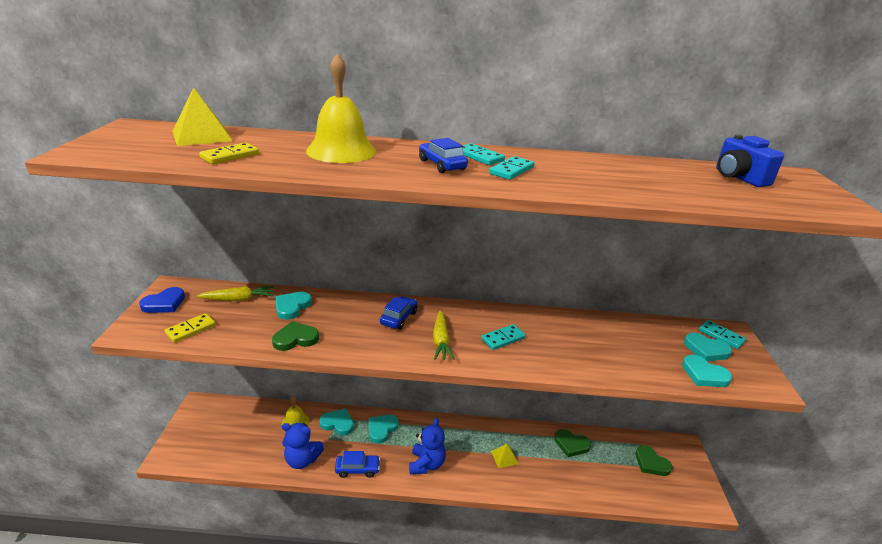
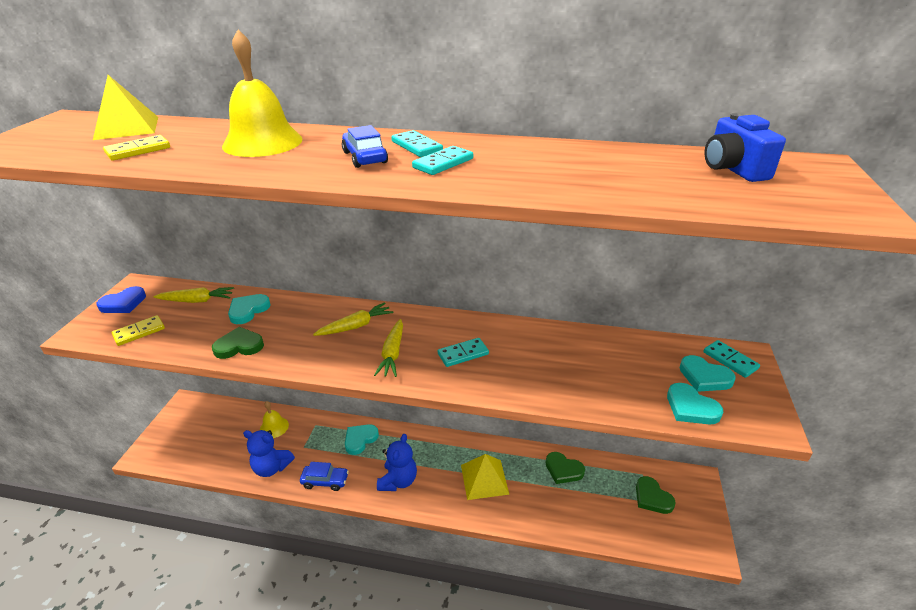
camera: 10 degrees right, 5 degrees up
turquoise heart [319,408,354,435] -> none
blue car [380,296,417,329] -> yellow carrot [313,302,394,336]
yellow pyramid [491,444,518,468] -> yellow pyramid [461,454,510,500], size x1.77

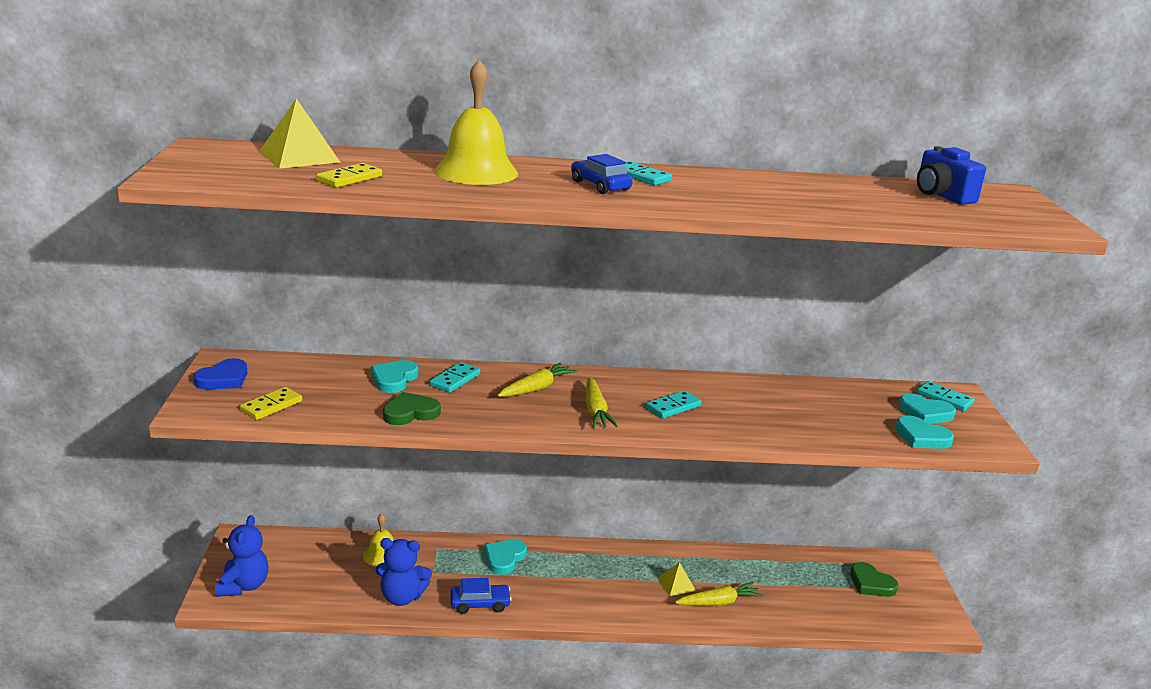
camera: 15 degrees left, 10 degrees down
yellow carrot [153,287,234,303] -> yellow carrot moved to [675,582,763,606]
blue teddy bear [377,434,417,491] -> blue teddy bear moved to [215,515,269,597]
turquoise domino [412,146,473,175] -> turquoise domino moved to [430,362,480,393]
yellow pyramid [461,454,510,500] -> yellow pyramid [657,562,696,596], size x0.57
green heart [545,452,585,484] -> none

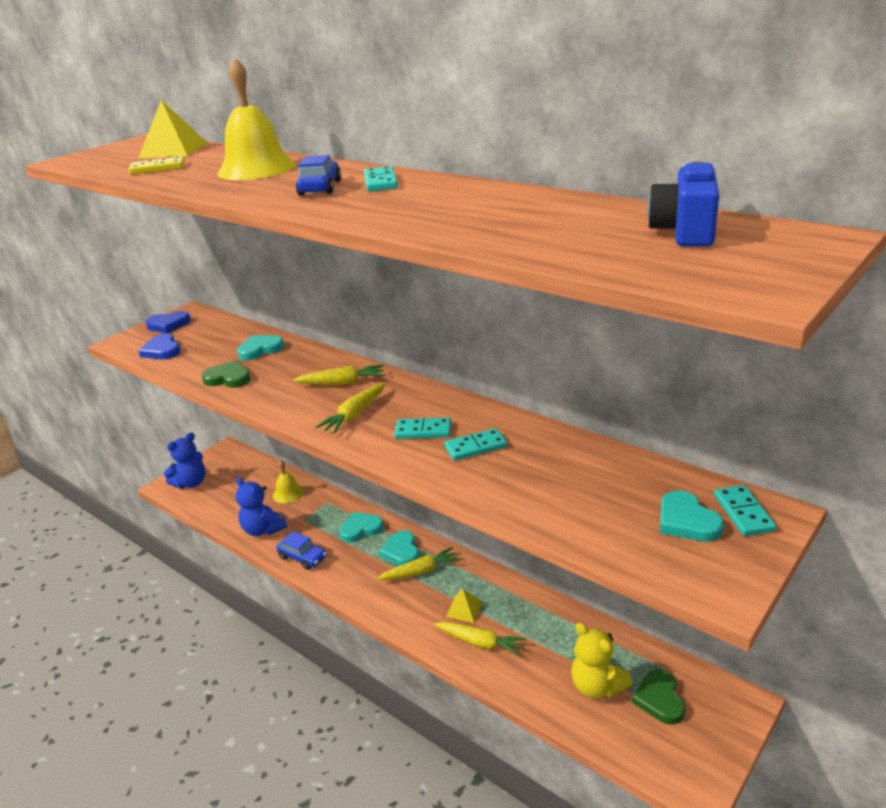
camera: 45 degrees right, 5 degrees up
yellow domino [240,387,302,420] -> blue heart [139,334,181,359]
turquoise domino [430,362,480,393] -> turquoise domino moved to [444,428,507,461]
turquoise heart [895,415,954,449] -> turquoise heart moved to [379,530,419,565]
none -> yellow carrot [377,547,460,580]
none -> yellow teddy bear [571,622,632,698]

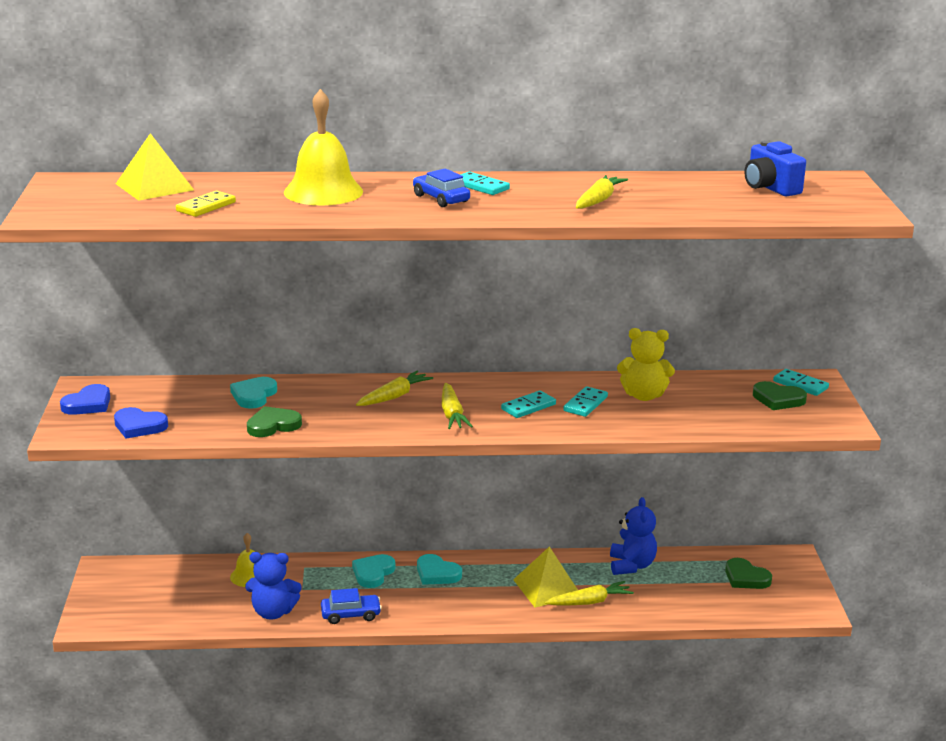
camera: 45 degrees left, 5 degrees down
blue teddy bear [164,432,205,489] -> blue teddy bear moved to [610,497,657,575]
yellow carrot [377,547,460,580] -> yellow carrot moved to [576,175,628,209]
yellow pyramid [446,589,483,623] -> yellow pyramid [513,547,578,607], size x1.77
yellow teddy bear [571,622,632,698] -> yellow teddy bear moved to [617,328,675,401]
turquoise heart [660,491,724,542] -> green heart [753,381,807,410]

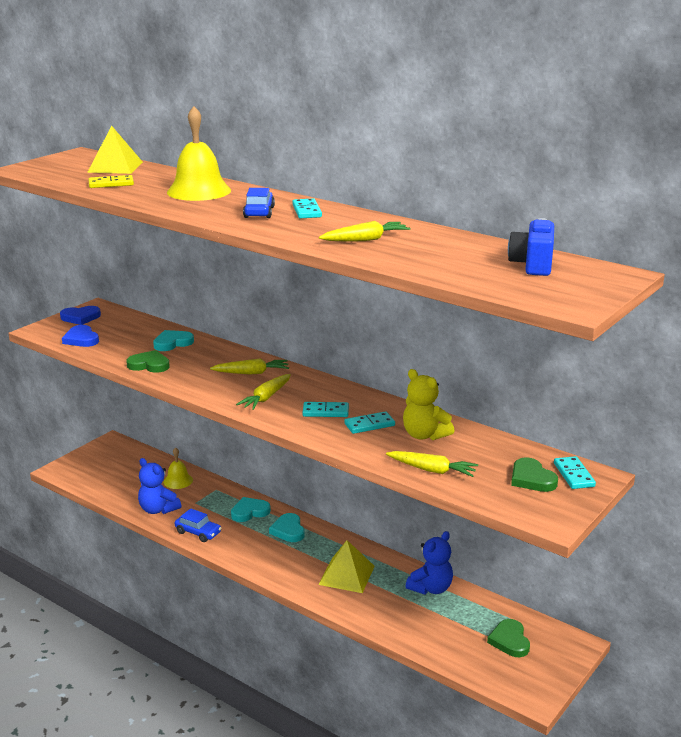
camera: 40 degrees right, 0 degrees up
yellow carrot [544,581,634,605] -> yellow carrot moved to [386,451,478,477]

